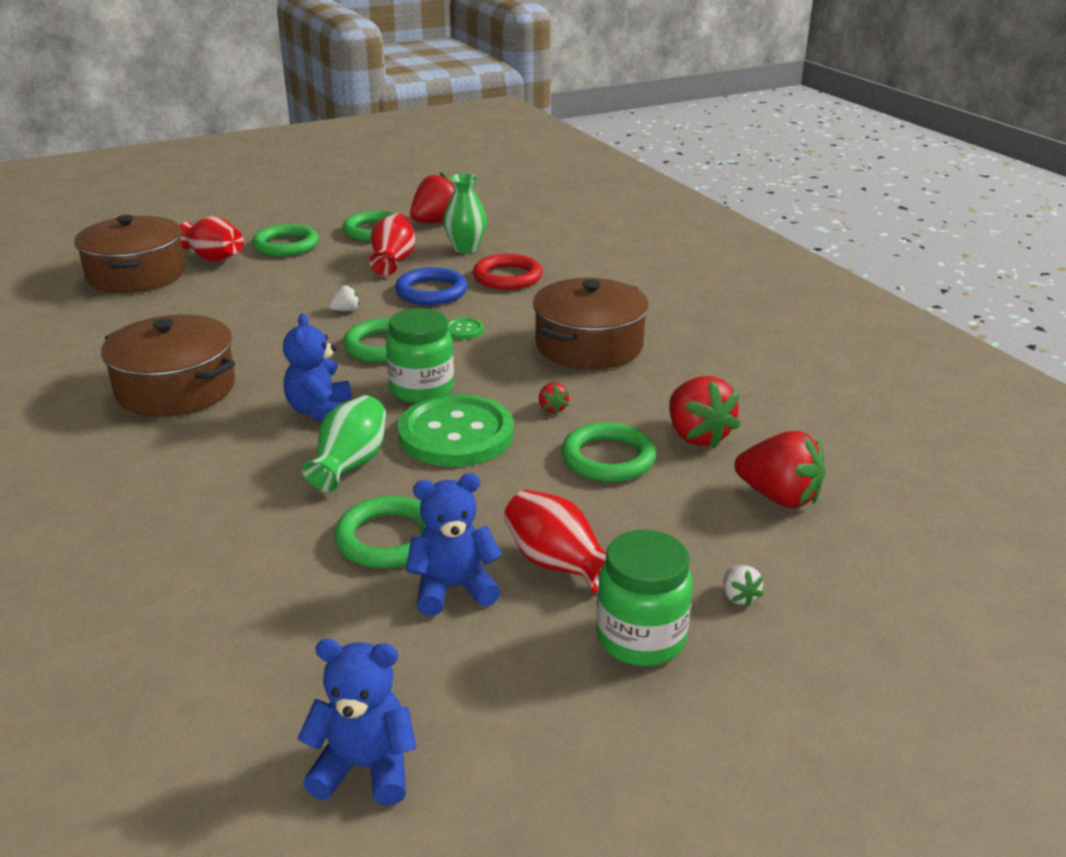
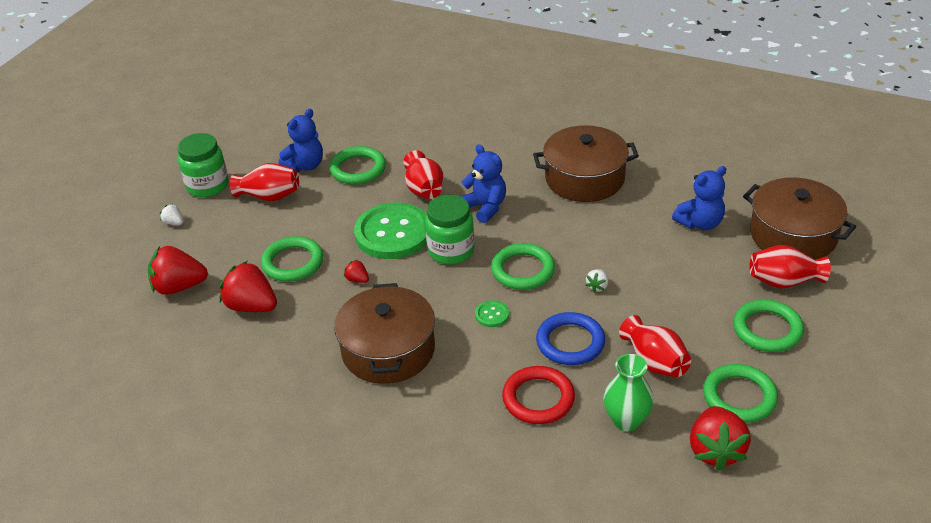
camera: 145 degrees right, 10 degrees up
blue teddy bear [297,639,417,806] -> blue teddy bear moved to [672,166,726,230]
green vase [302,395,386,492] -> red vase [403,150,444,199]

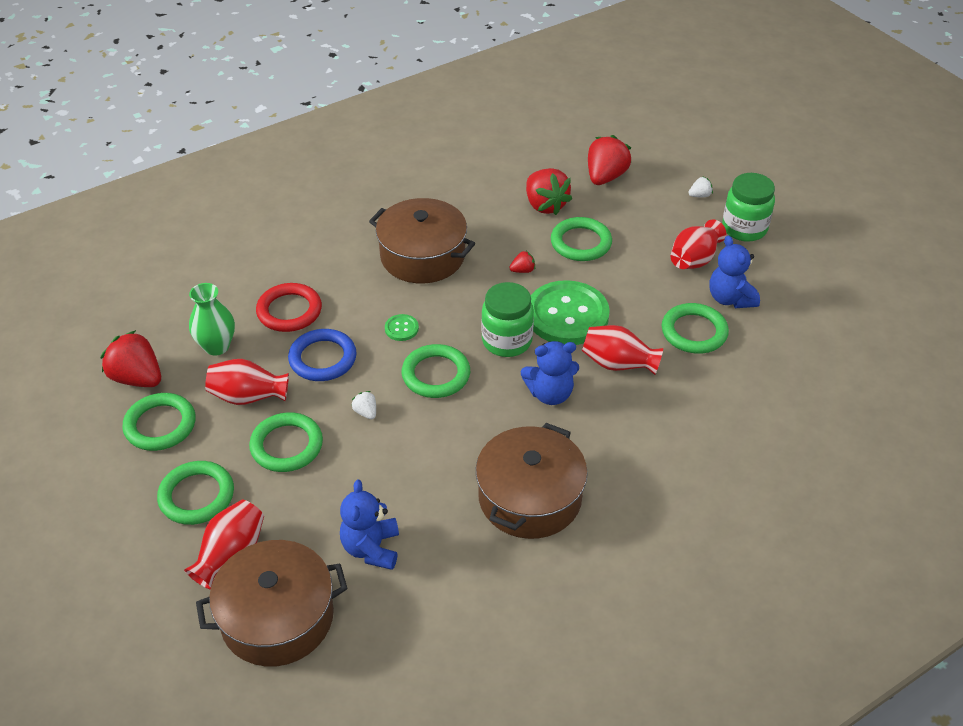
camera: 120 degrees right, 5 degrees up
red strawberry [220,261,277,312] -> red strawberry turned 90 degrees clockwise [526,168,572,215]
none -> green ring [249,412,323,472]

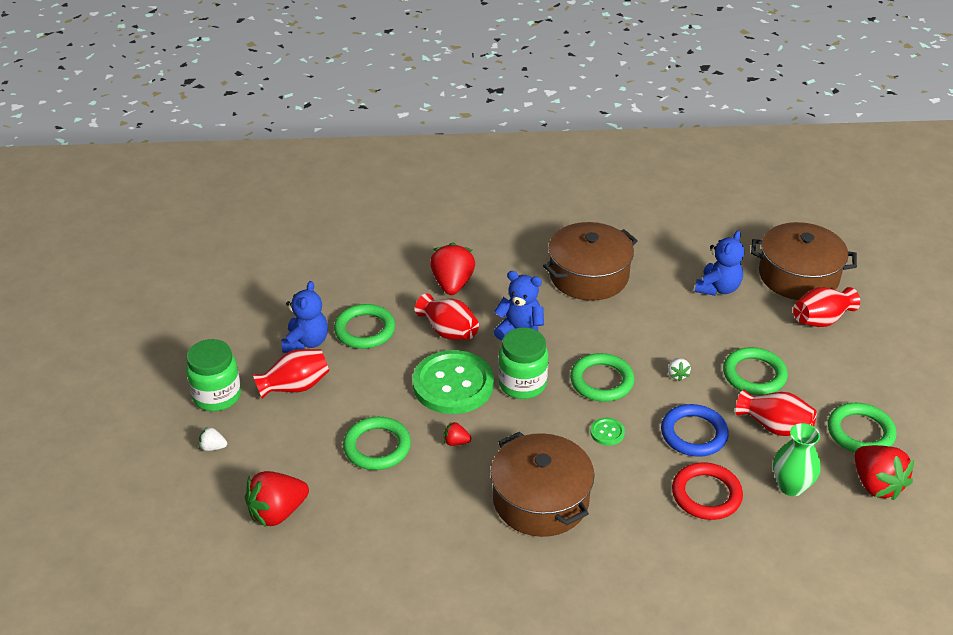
camera: 150 degrees left, 5 degrees down
green ring [157,461,234,525] -> none
red strawberry [526,168,572,215] -> red strawberry moved to [430,243,475,295]

